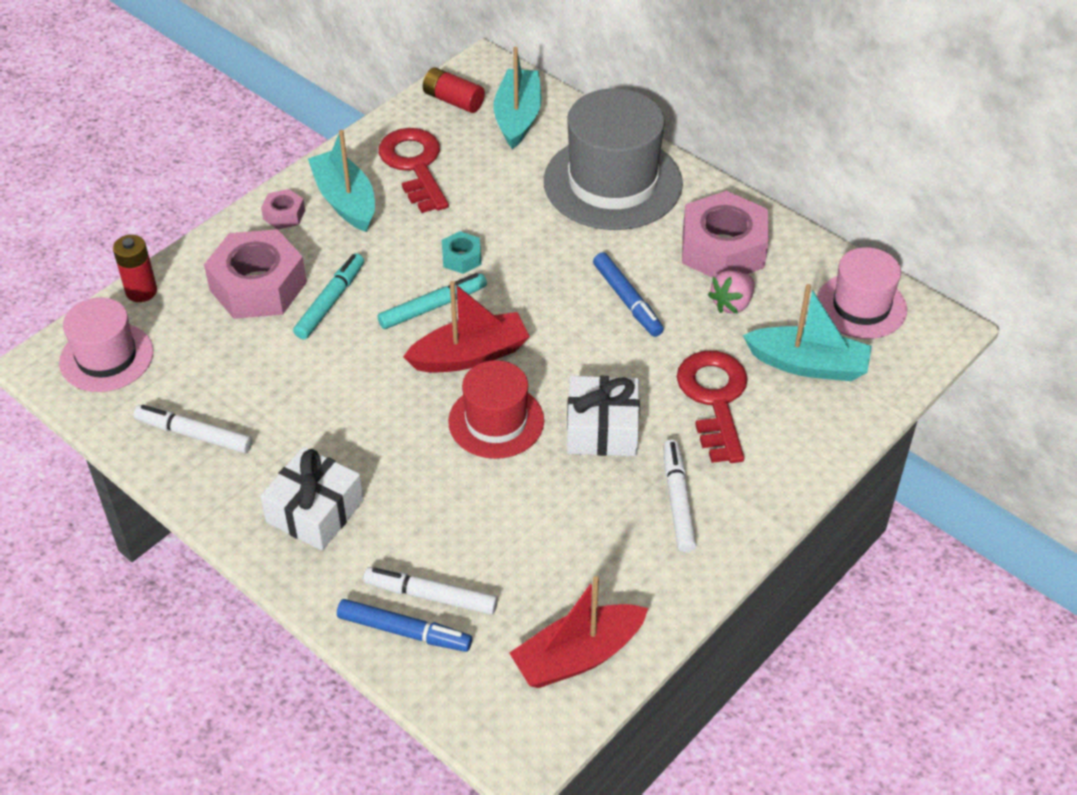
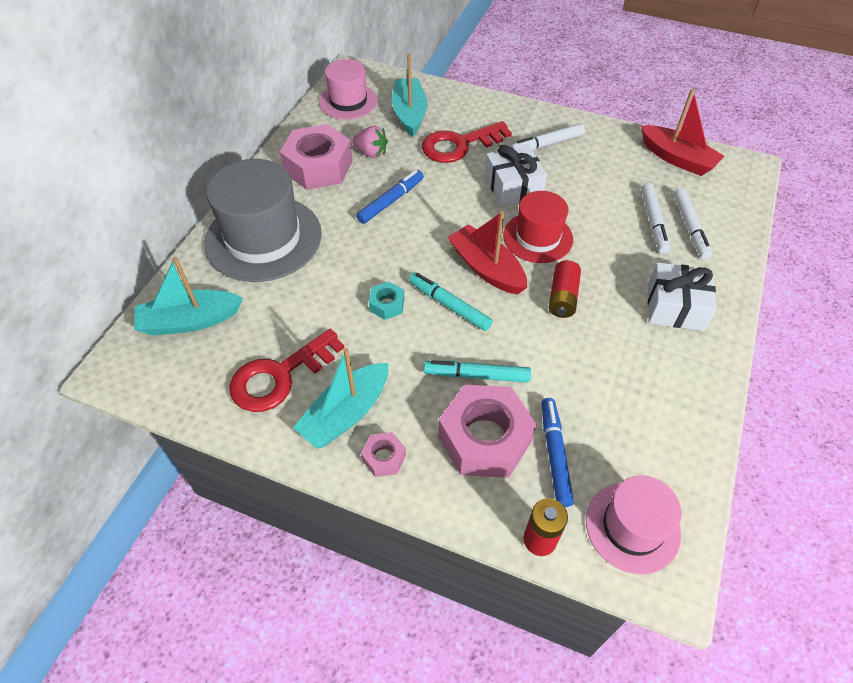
camera: 110 degrees left, 5 degrees up
white marker [134,405,252,453] -> white marker moved to [641,183,670,254]
blue marker [337,599,472,652] -> blue marker moved to [541,398,574,507]
red battery [423,67,485,113] -> red battery moved to [549,260,581,318]

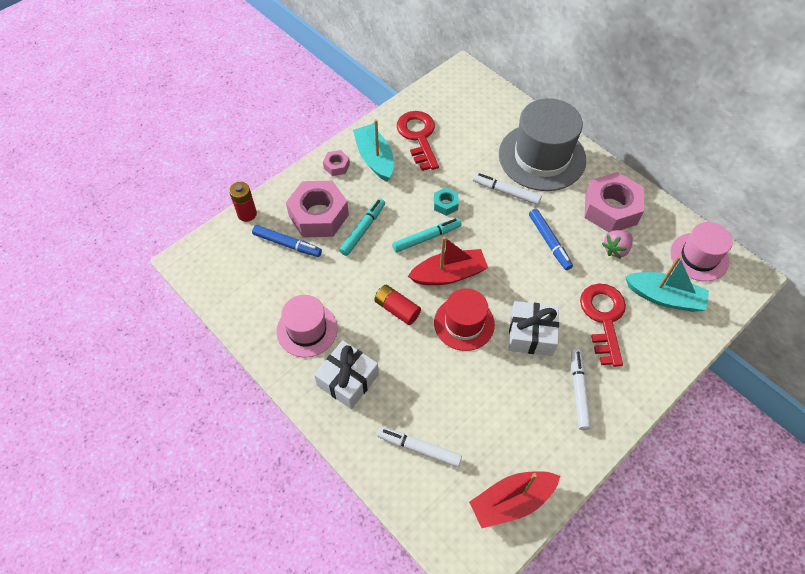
camera: 115 degrees right, 5 degrees up
turquoise boat [135,257,243,336] -> none
pink hat [586,475,681,574] -> pink hat moved to [276,295,338,357]
white marker [641,183,670,254] -> white marker moved to [473,173,542,205]

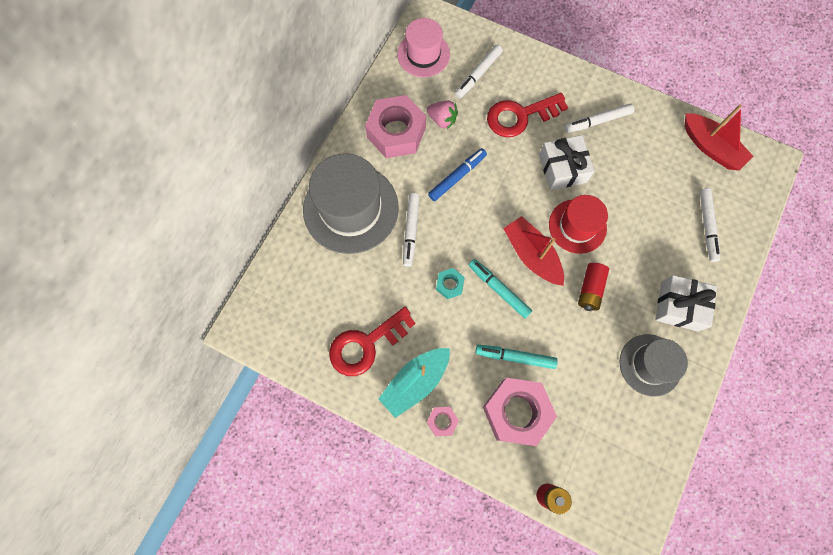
camera: 110 degrees left, 15 degrees up
blue marker [252,225,322,257] -> none
pink hat [276,295,338,357] -> grey hat [619,334,688,396]
turquoise boat [625,256,709,312] -> white marker [455,44,503,99]

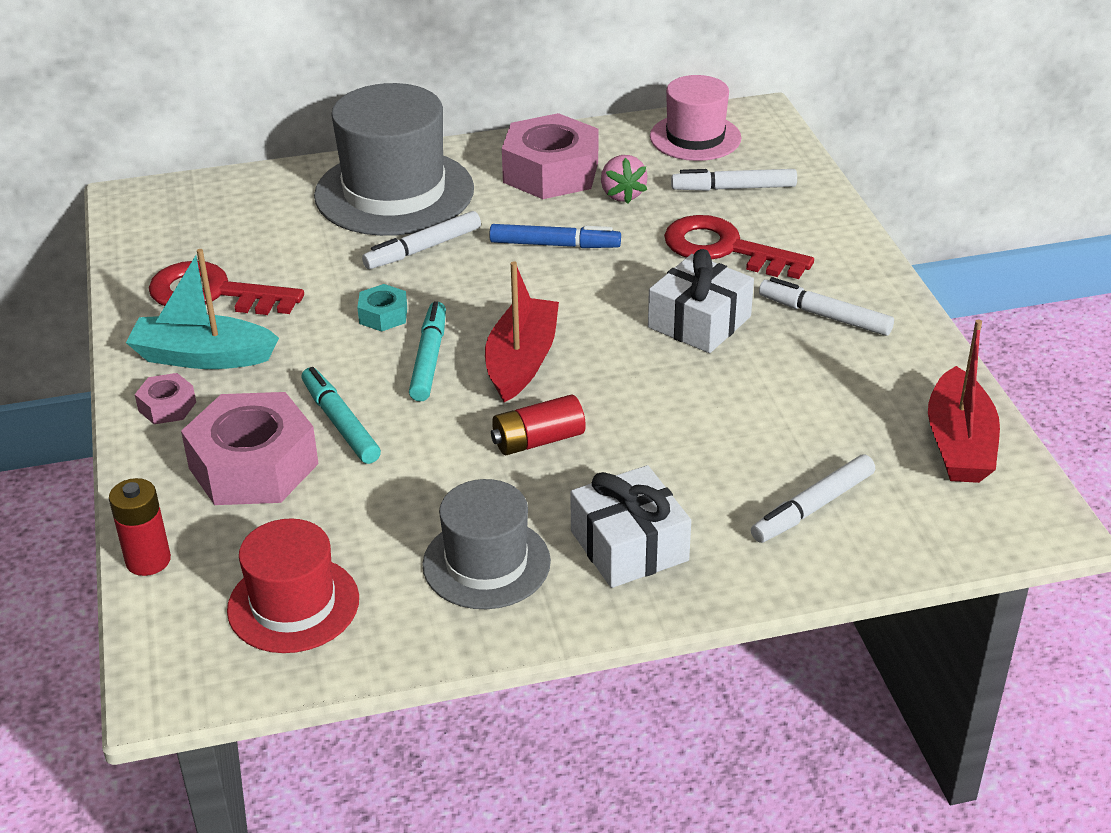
camera: 50 degrees right, 35 degrees down
red hat [549,195,608,254] -> red hat moved to [227,518,359,653]

